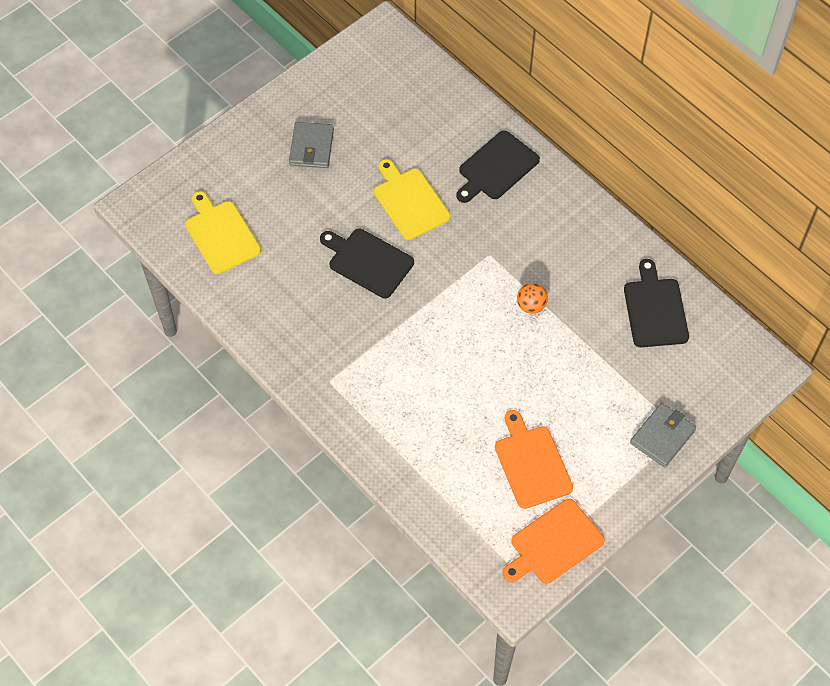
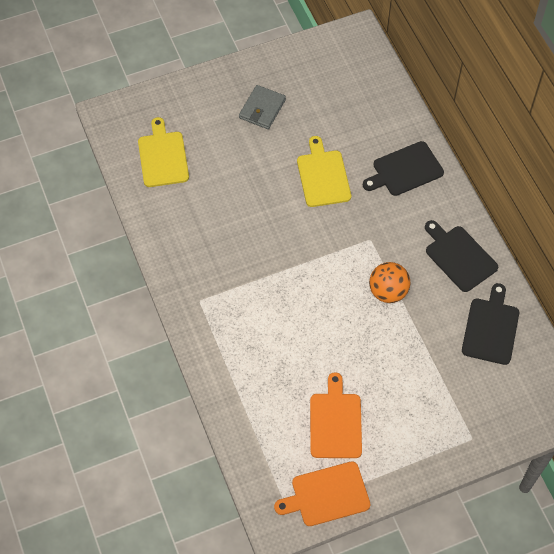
camera: 20 degrees right, 0 degrees up
black cutting board [320,229,414,298] -> black cutting board moved to [425,220,498,292]
orange ball [517,283,548,314] -> orange ball [369,262,410,303], size x1.52
grey wallet [630,403,696,467] -> none

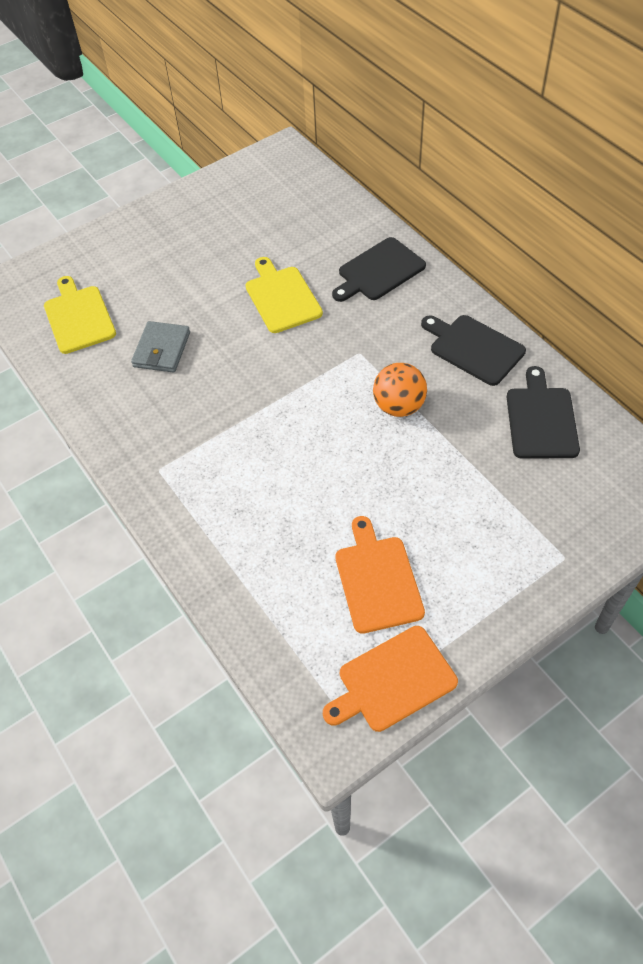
camera: 10 degrees left, 5 degrees down
grey wallet [239,85,286,129] -> grey wallet moved to [131,321,190,373]

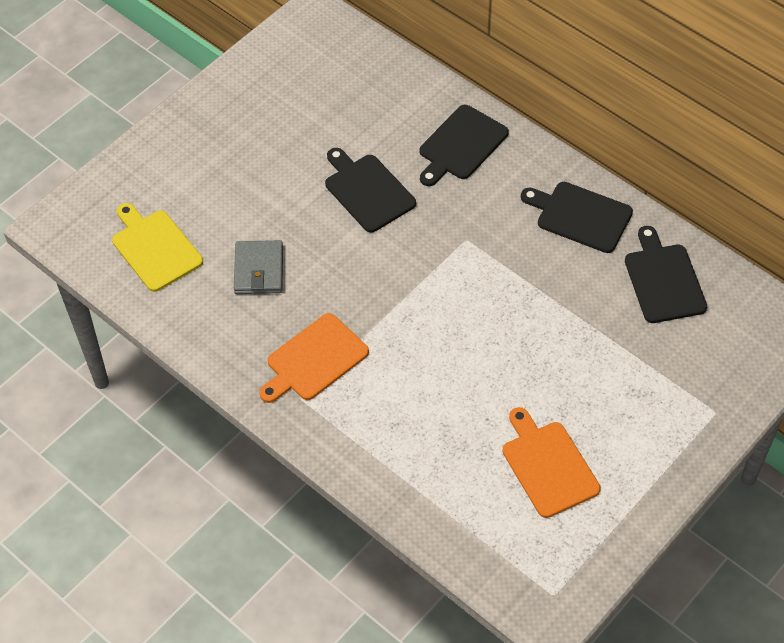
camera: 15 degrees left, 0 degrees up
yellow cutting board [246,257,323,333] -> black cutting board [325,148,416,233]
orange cutting board [323,626,458,732] -> orange cutting board moved to [259,313,369,403]
orange ball [373,363,427,417] -> none

